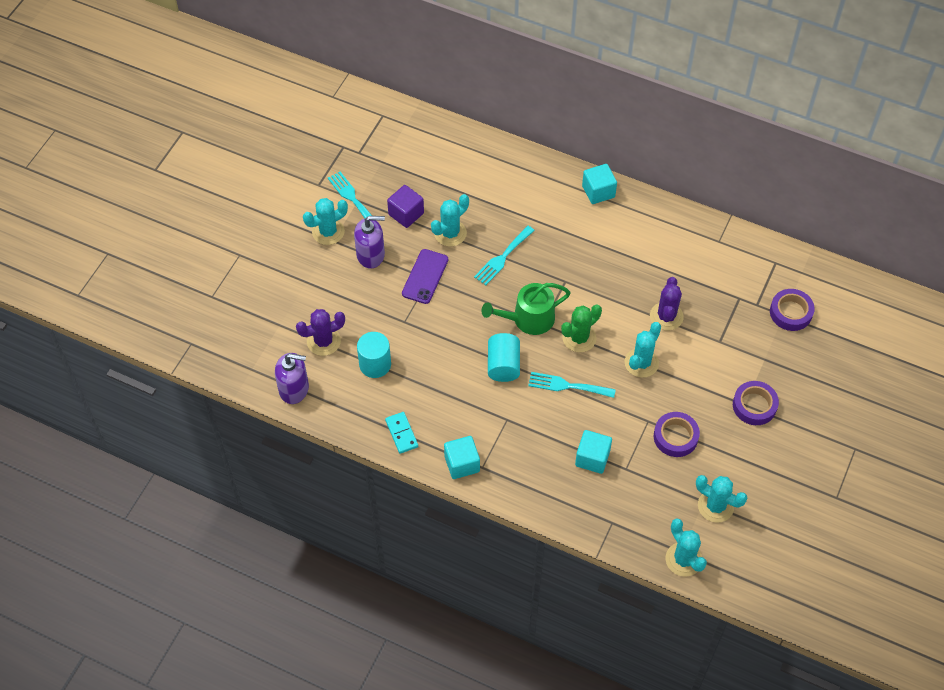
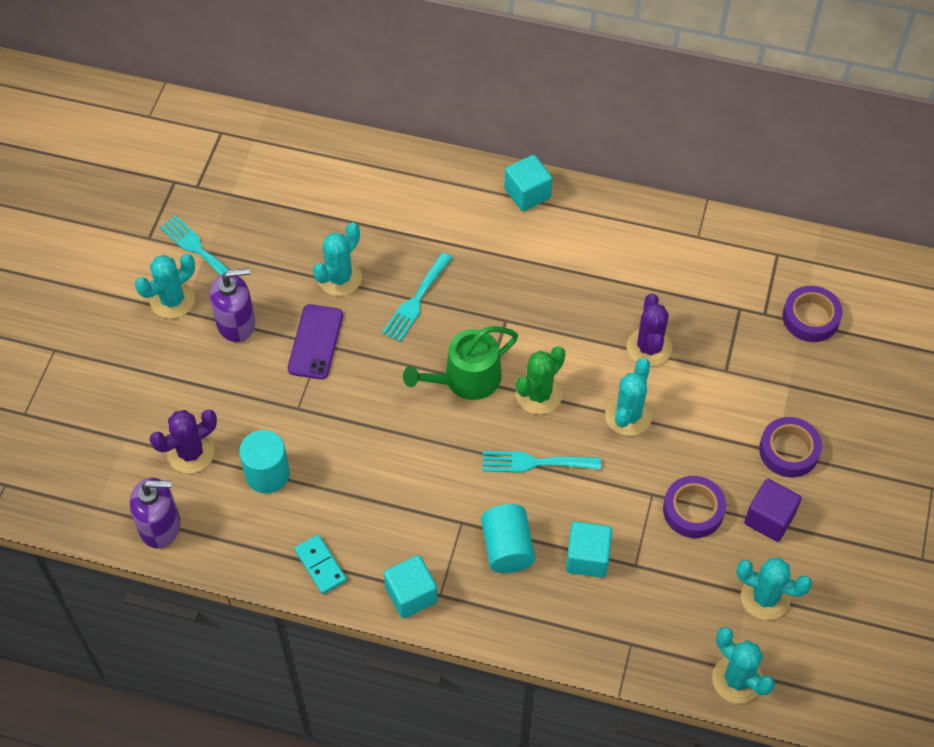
camera: 10 degrees left, 0 degrees up
purple cube [387,185,424,228] -> purple cube moved to [744,479,802,542]
turquoise cylinder [488,333,520,382] -> turquoise cylinder moved to [481,504,535,573]

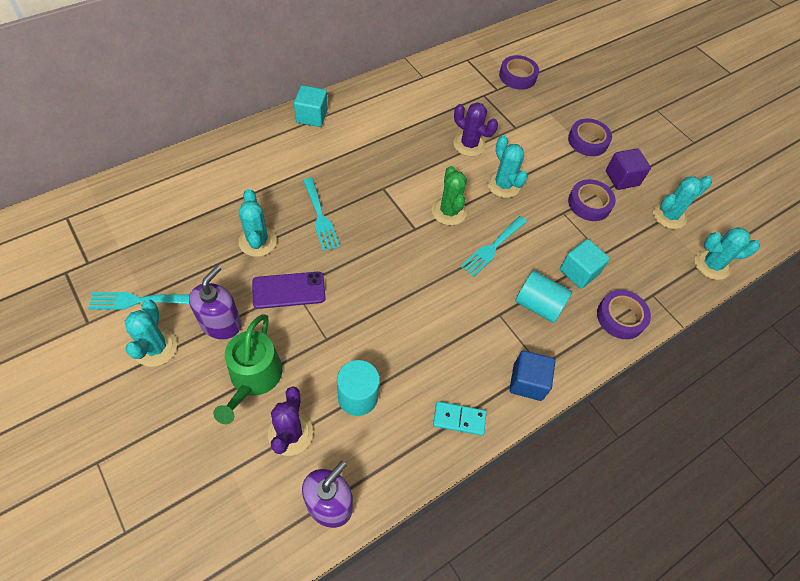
camera: 55 degrees left, 0 degrees up
purple phone [288,304,343,379] -> purple phone turned 60 degrees counterclockwise [252,272,326,309]
turquoise cube [384,555,438,619] -> blue cube [509,350,555,401]
green watering can [403,326,518,400] -> green watering can moved to [213,314,282,424]
none -> purple tape [597,290,651,339]

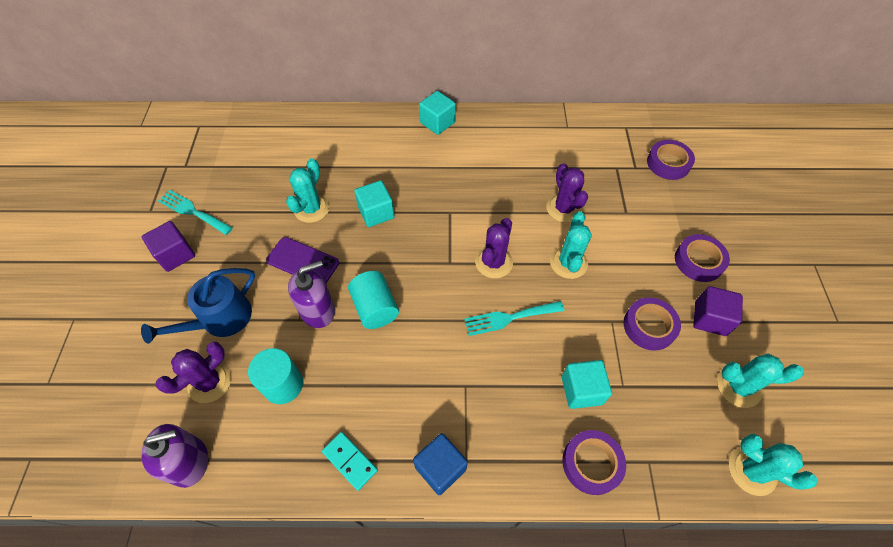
camera: 40 degrees right, 0 degrees up
turquoise cactus [125,300,177,367] -> purple cube [142,221,195,272]
purple soap dispenser [189,265,242,339] -> purple soap dispenser moved to [288,260,335,328]
green watering can [213,314,282,424] -> blue watering can [141,268,255,344]
turquoise fork [303,178,340,251] -> turquoise cube [354,180,395,227]
green cactus [432,166,467,225] -> purple cactus [475,218,513,278]
turquoise cylinder [515,270,572,323] -> turquoise cylinder moved to [348,271,399,329]

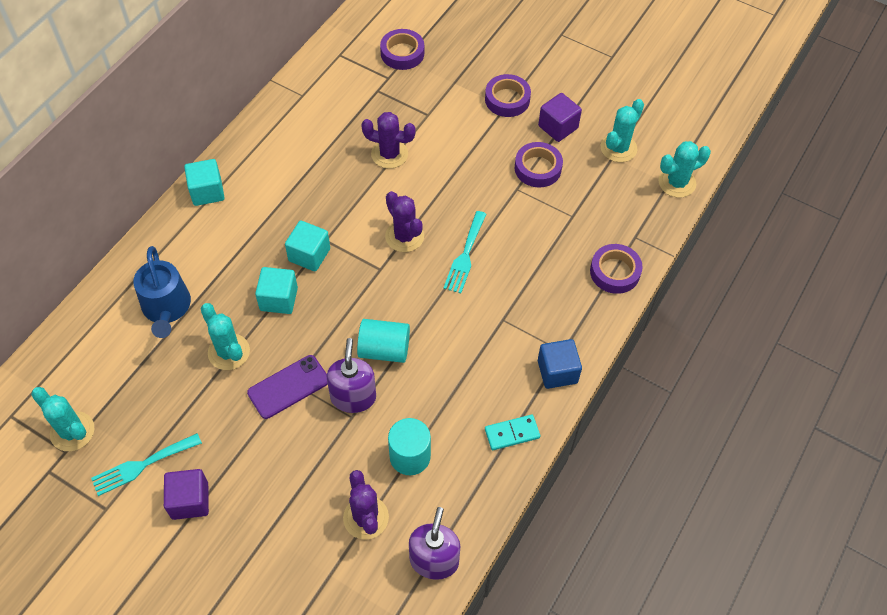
camera: 60 degrees left, 0 degrees up
blue watering can [141,268,255,344] -> blue watering can moved to [133,246,191,338]
turquoise cactus [550,211,592,279] -> turquoise cactus moved to [31,387,94,451]
turquoise cube [562,360,612,409] -> turquoise cube moved to [285,221,330,271]

